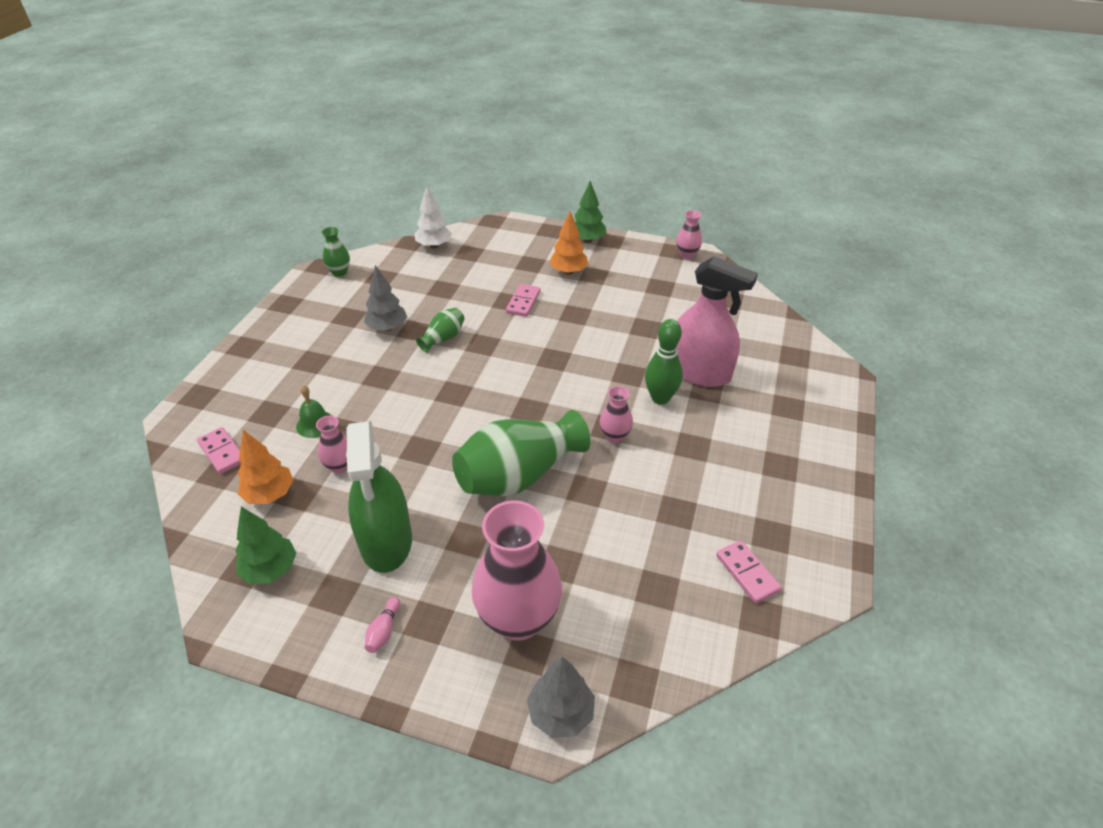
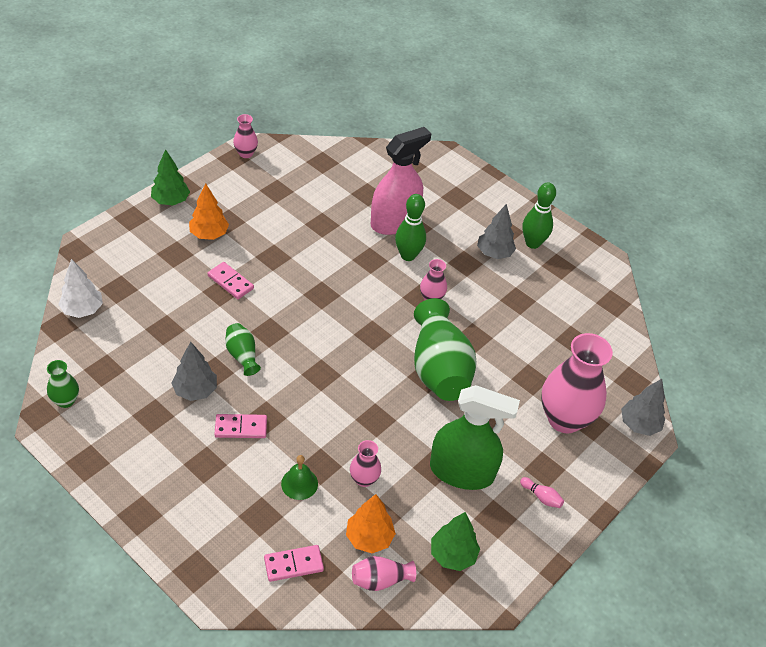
camera: 70 degrees left, 5 degrees up
pink domino [716,540,781,603] -> pink domino moved to [214,414,267,438]
none -> pink vase [352,556,416,591]
none -> grey tree [477,204,516,259]
none -> green bowling pin [522,182,556,249]

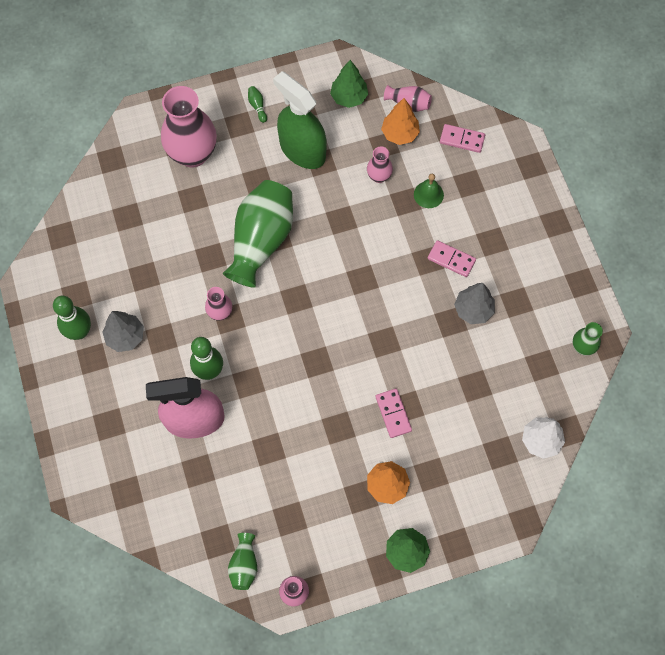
camera: 145 degrees left, 20 degrees up
green vase [225,323,261,376] -> green vase moved to [228,533,257,590]
pink bowling pin [520,477,564,508] -> green bowling pin [248,86,267,123]
grey tree [621,379,665,436] -> none

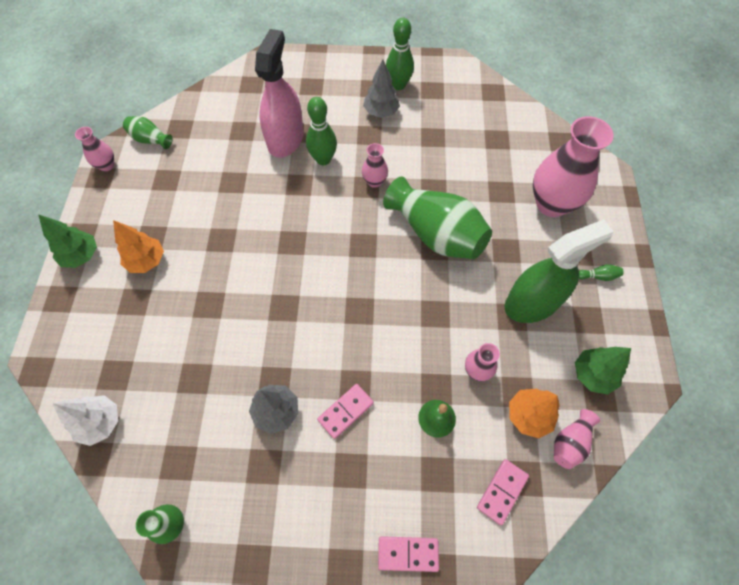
camera: 110 degrees right, 5 degrees down
pink domino [375,389,412,438] -> pink domino moved to [378,536,439,572]

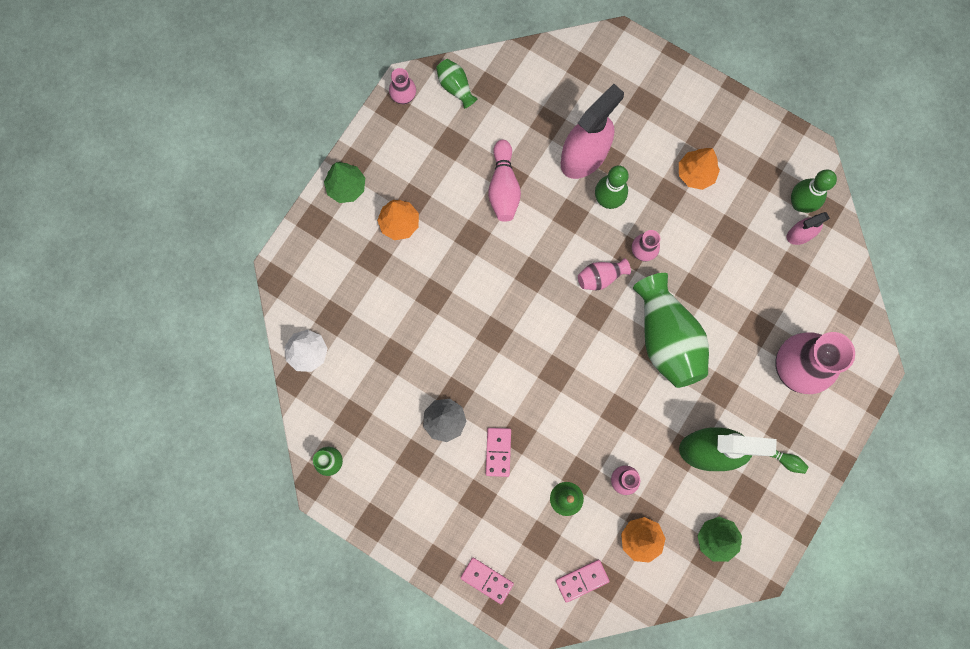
camera: 30 degrees right, 15 degrees up
pink domino [317,384,374,439] -> pink domino turned 75 degrees counterclockwise [486,428,511,477]
grey tree [363,59,400,118] -> orange tree [679,148,720,190]
green bowling pin [386,18,414,90] -> green bowling pin moved to [791,170,837,213]
pink vase [554,409,600,469] -> pink vase moved to [578,258,631,290]
none -> pink bowling pin [488,140,521,222]
none -> pink spray bottle [786,212,830,245]

